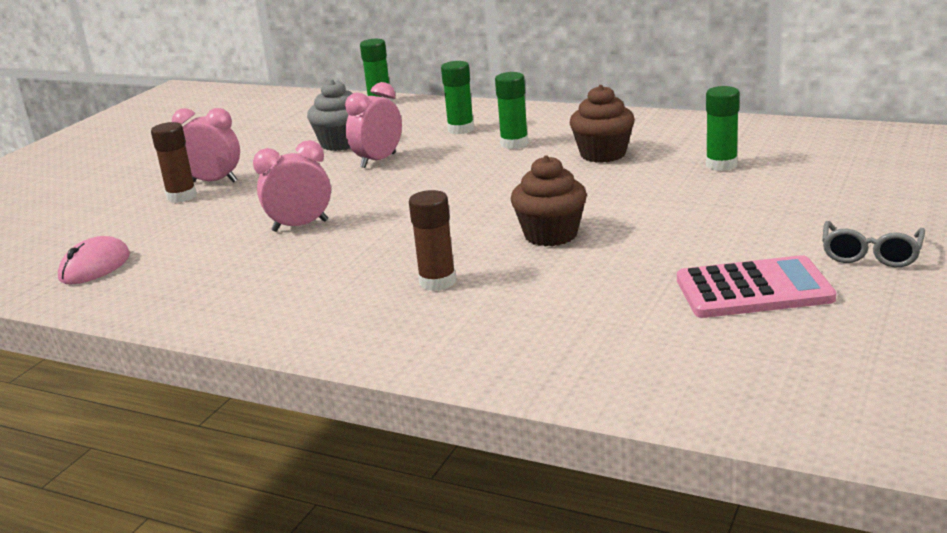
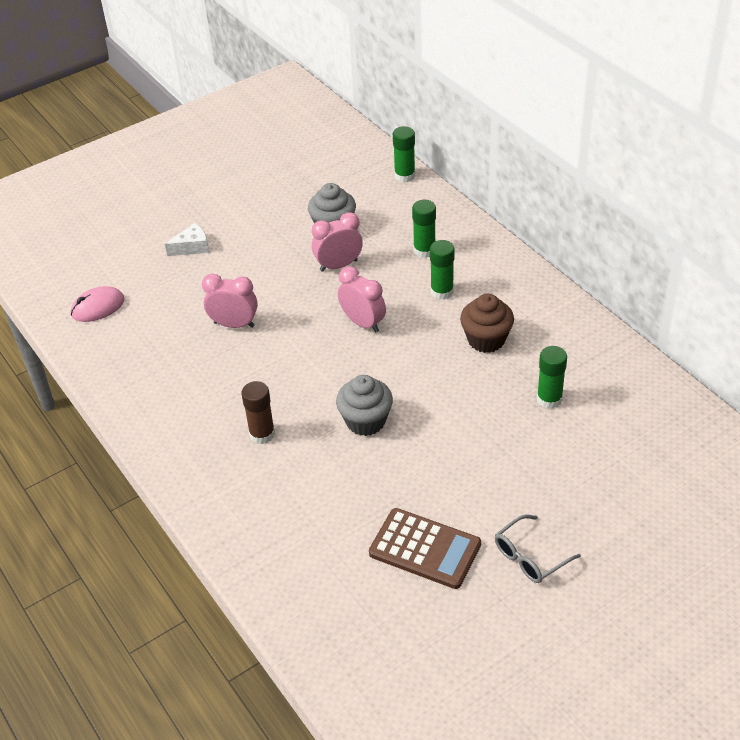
camera: 30 degrees right, 20 degrees up
brown glue stick [151,122,197,203] -> white cheese [165,223,209,256]
pink clock [172,108,240,183] -> pink clock moved to [338,266,386,333]
brown cupcake [511,155,587,247] -> grey cupcake [336,375,393,436]
pink calculator [677,255,836,318] -> brown calculator [369,508,481,589]

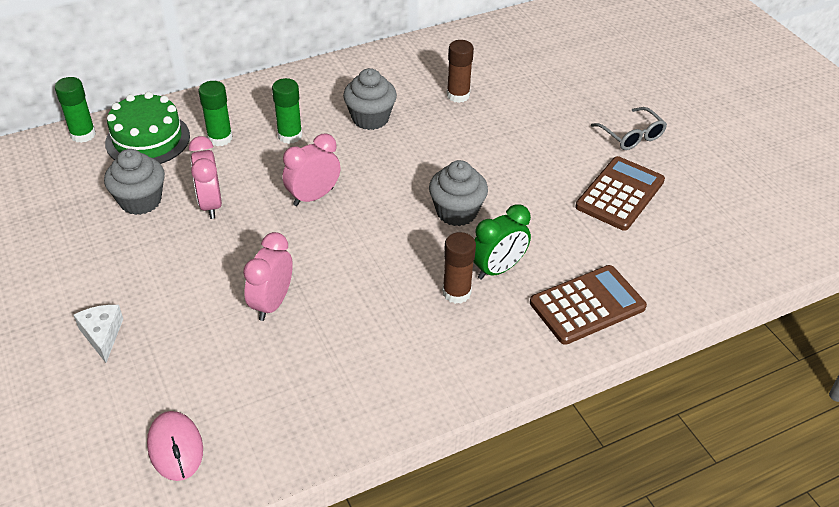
camera: 85 degrees left, 0 degrees up
brown cupcake [460,294,514,353] -> grey cupcake [343,68,397,130]
green glue stick [537,346,567,409] -> brown glue stick [447,40,474,103]
none -> green cake [105,92,190,164]
none -> green clock [473,204,531,279]
none -> brown calculator [530,265,647,345]

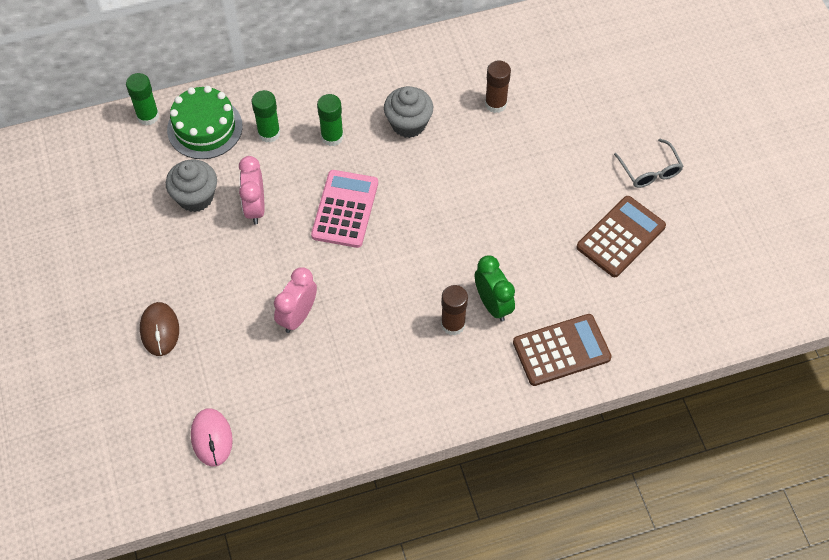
camera: 10 degrees right, 15 degrees up
white cheese [74,305,123,363] -> brown mouse [140,302,179,356]
pink clock [282,134,341,206] -> pink calculator [311,170,378,248]
grey cupcake [429,160,488,226] -> none
green clock [473,204,531,279] -> green clock turned 90 degrees counterclockwise [475,256,515,322]

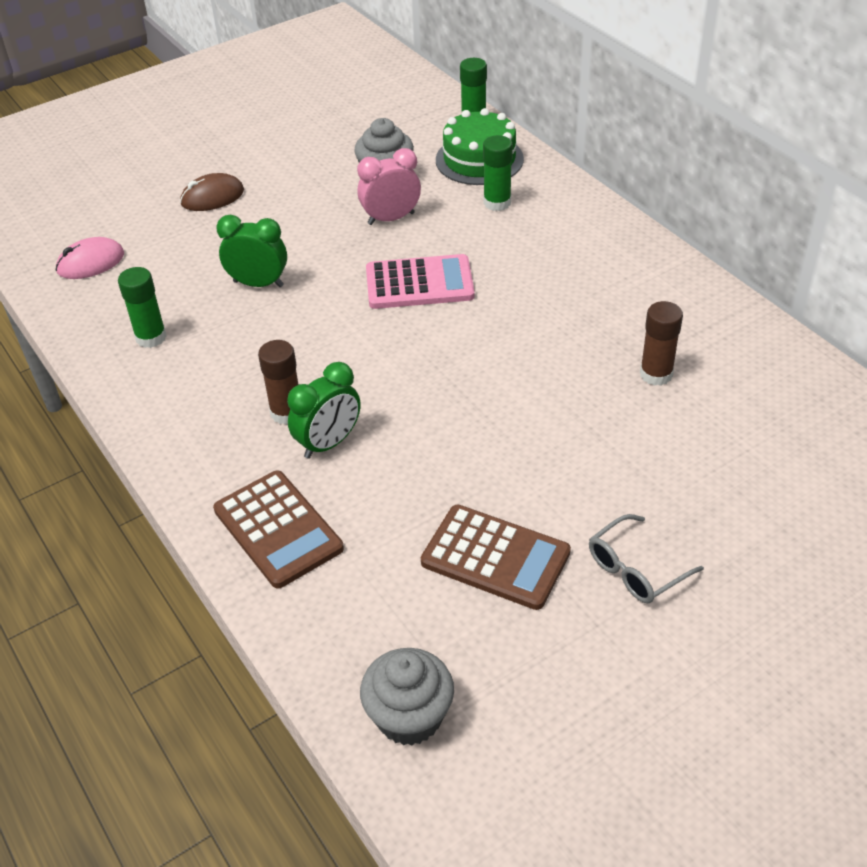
camera: 75 degrees right, 15 degrees down
pink clock [274,267,317,333] -> green clock [216,215,287,287]
green glue stick [317,94,343,146] -> green glue stick moved to [118,267,167,348]
grey cupcake [384,86,433,138] -> grey cupcake moved to [360,648,454,746]

